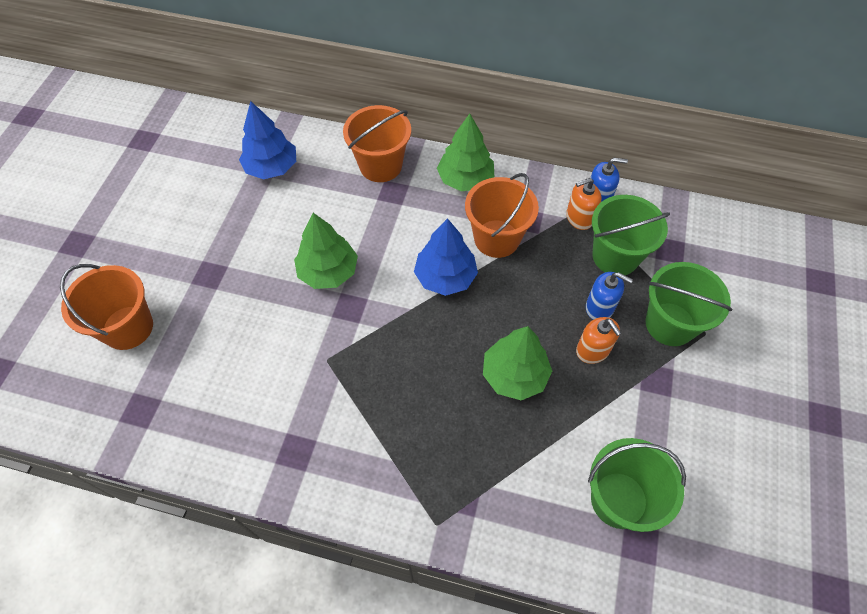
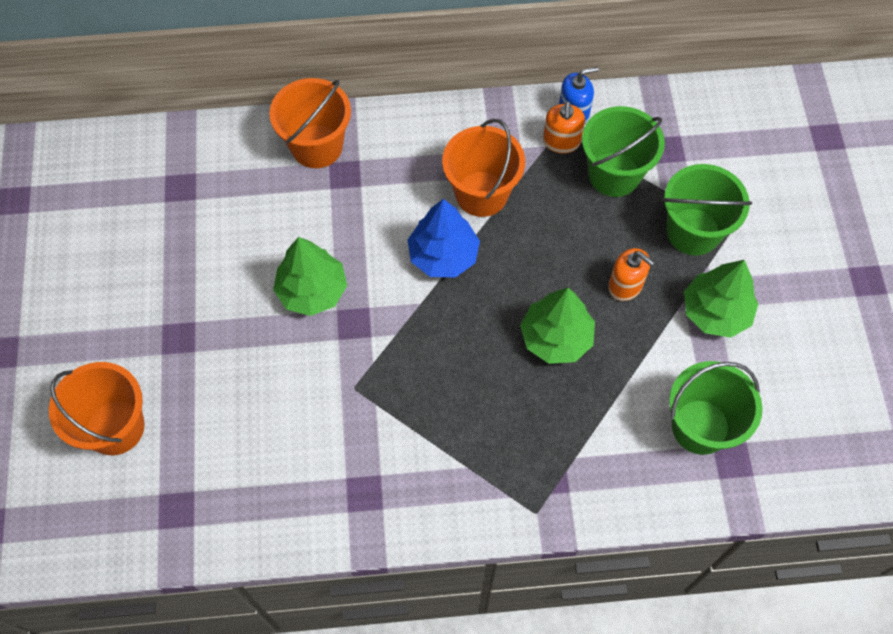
camera: 20 degrees left, 5 degrees up
blue tree [239,101,296,179] -> none
green tree [437,114,494,192] -> green tree moved to [684,260,758,338]
orange soap dispenser [566,178,601,230] -> orange soap dispenser turned 45 degrees counterclockwise [543,101,585,153]
blue soap dispenser [586,272,633,320] -> none

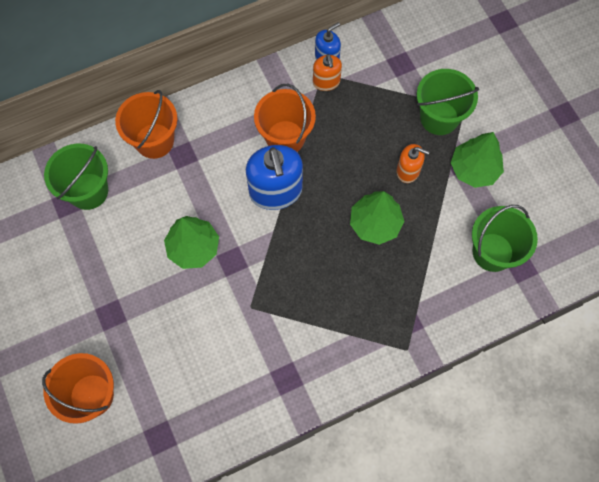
camera: 20 degrees left, 5 degrees up
blue tree [408,199,480,277] -> blue soap dispenser [246,145,303,210]
green bucket [582,106,665,197] -> green bucket moved to [44,144,108,210]

